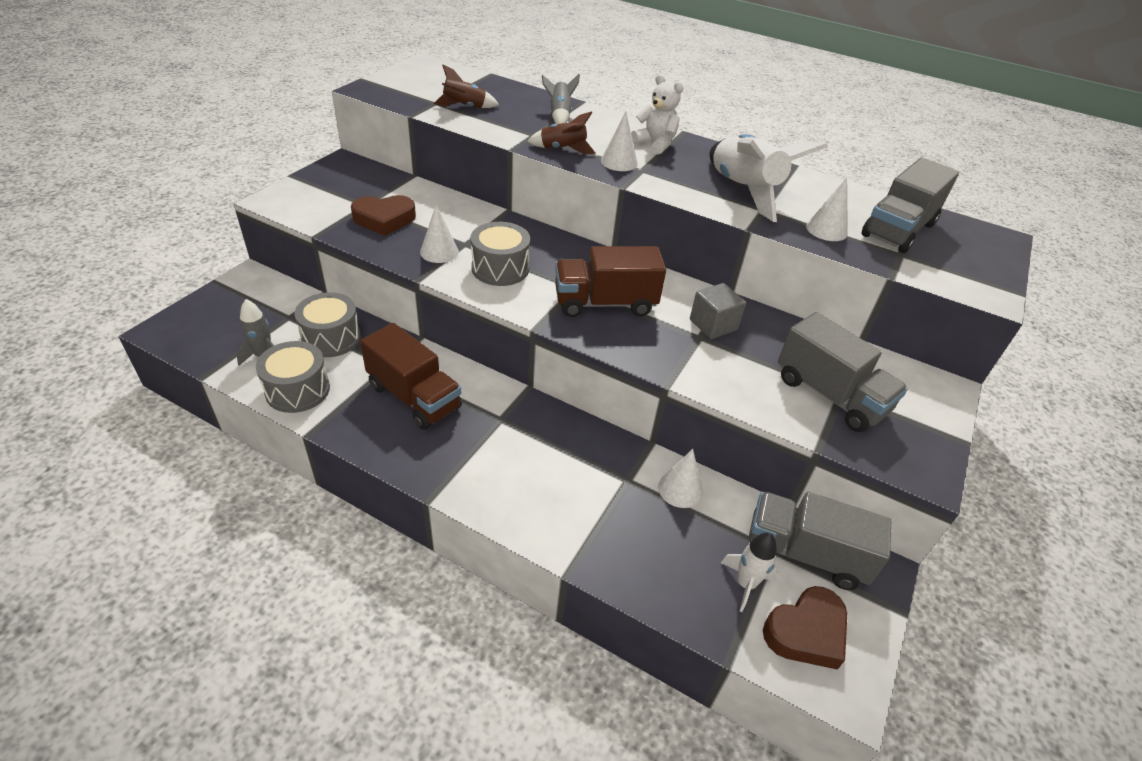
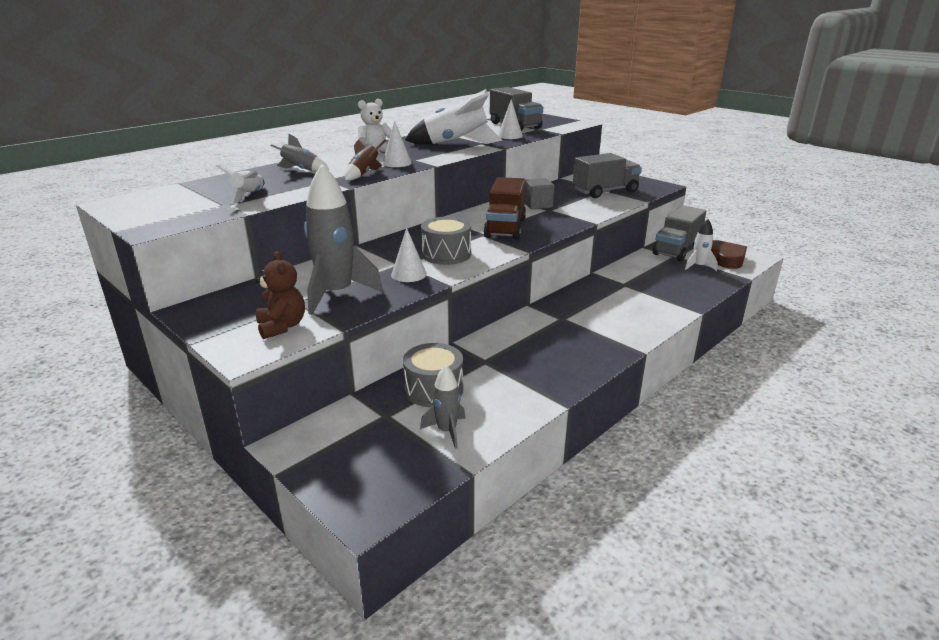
camera: 70 degrees left, 15 degrees down
grey drum [256,341,330,413] -> none
brown heart [351,195,416,236] -> grey rocket [304,164,383,315]
brown truck [360,323,462,430] -> none
brown rocket [433,65,499,108] -> white rocket [216,165,264,203]
white cone [658,449,703,508] -> none
none -> brown teddy bear [256,251,305,339]

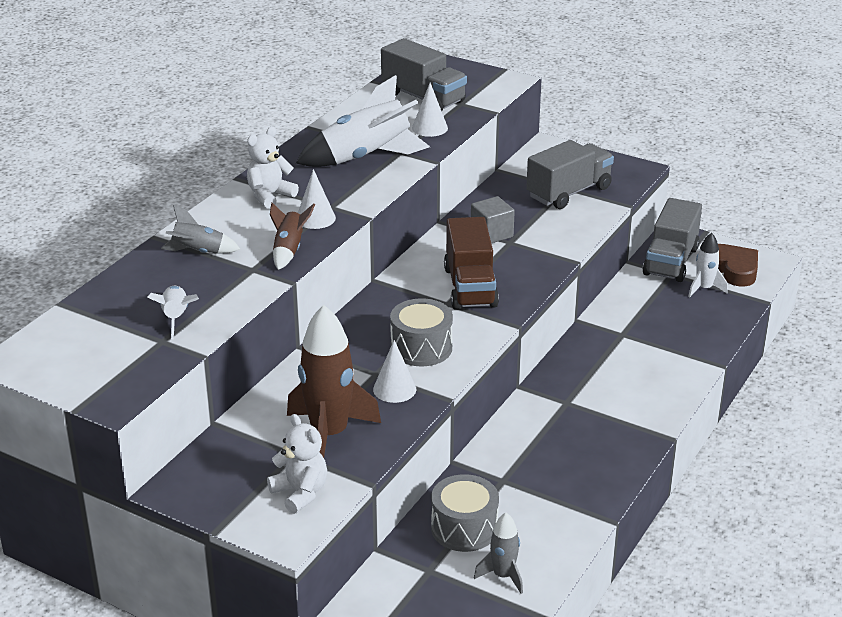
camera: 15 degrees left, 5 degrees up
brown teddy bear [256,251,305,339] -> white teddy bear [267,414,327,514]
grey rocket [304,164,383,315] -> brown rocket [287,305,381,458]

